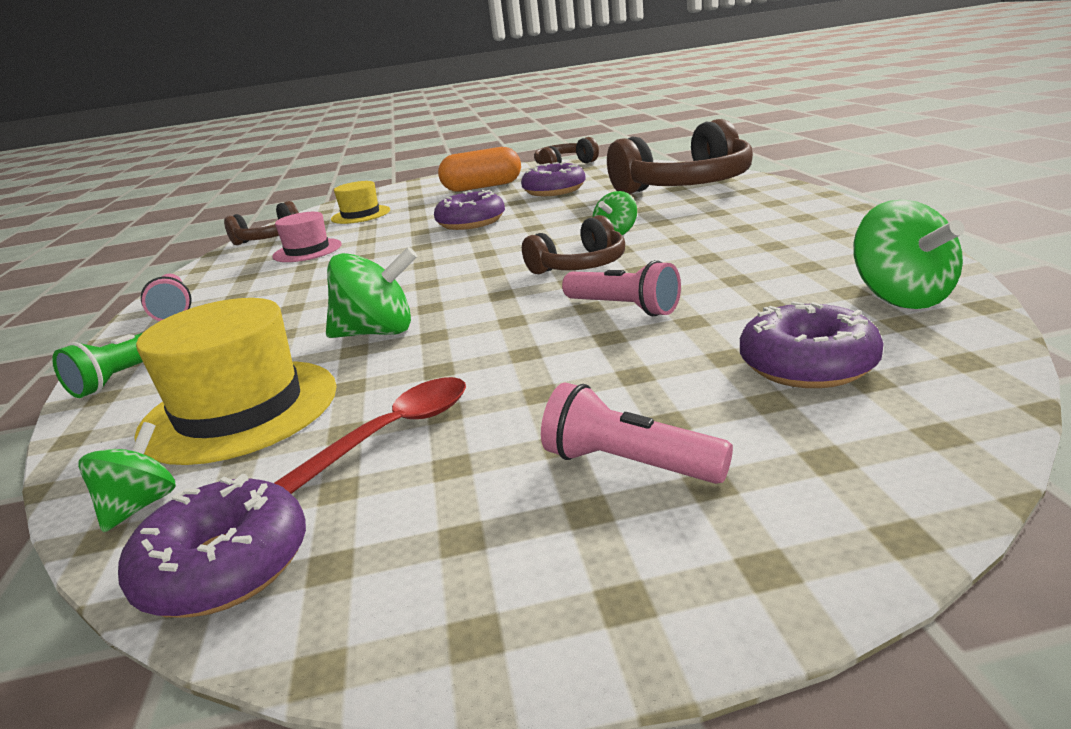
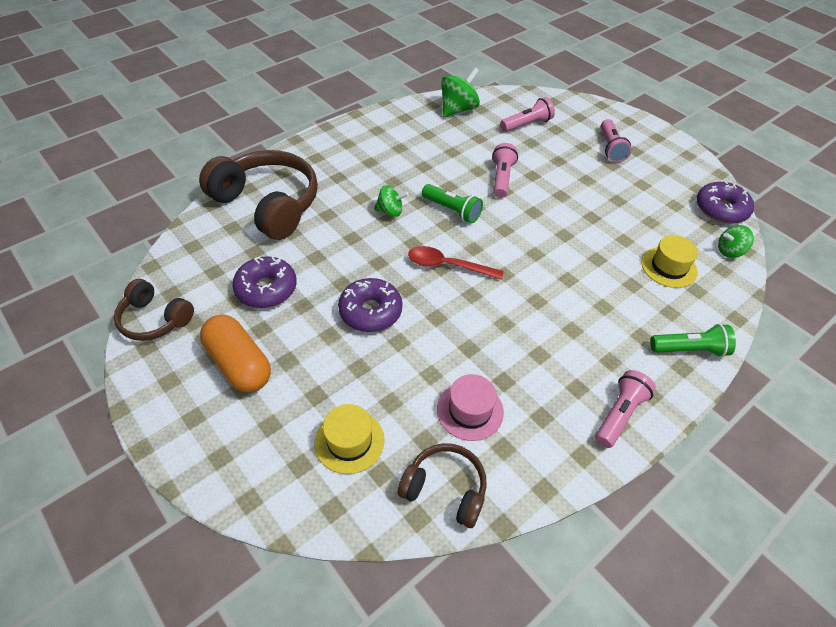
camera: 125 degrees left, 25 degrees up
yellow hat [134,298,337,465] -> yellow hat [641,235,698,288], size x0.59
red spoon [274,377,466,494] -> red spoon moved to [408,246,504,280]
green spinning top [326,247,418,338] -> none
brown headphones [522,215,625,274] -> green flashlight [422,184,483,224]
purple donut [740,301,884,388] -> pink flashlight [500,97,555,132]

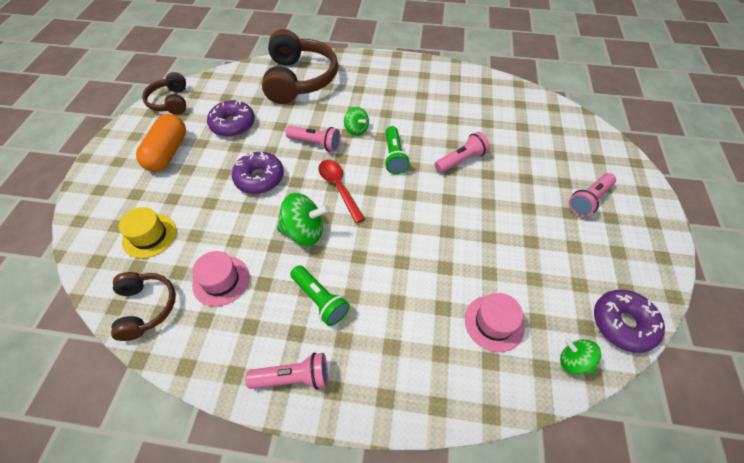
camera: 50 degrees right, 5 degrees up
green spinning top [441,67,480,117] -> green spinning top moved to [277,193,330,246]
pink flashlight [500,97,555,132] -> pink flashlight moved to [285,126,341,152]
yellow hat [641,235,698,288] -> pink hat [465,293,525,352]
green flashlight [650,324,736,357] -> green flashlight moved to [290,265,350,326]

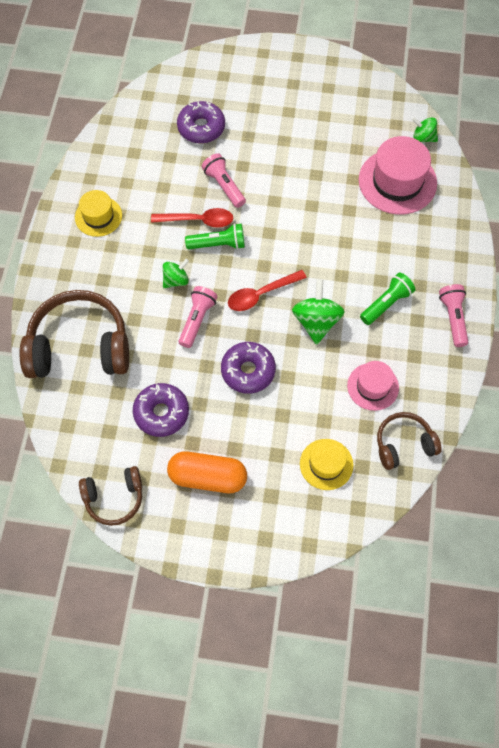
camera: 90 degrees left, 10 degrees up
pink hat [465,293,525,352] -> pink hat [359,136,437,215], size x1.69
green spinning top [560,338,601,374] -> green spinning top turned 75 degrees clockwise [412,117,438,142]
pink flashlight [569,173,616,217] -> none
purple donut [594,290,665,353] -> purple donut moved to [177,101,225,143]
none -> yellow hat [75,190,122,237]
none -> red spoon [151,208,233,228]

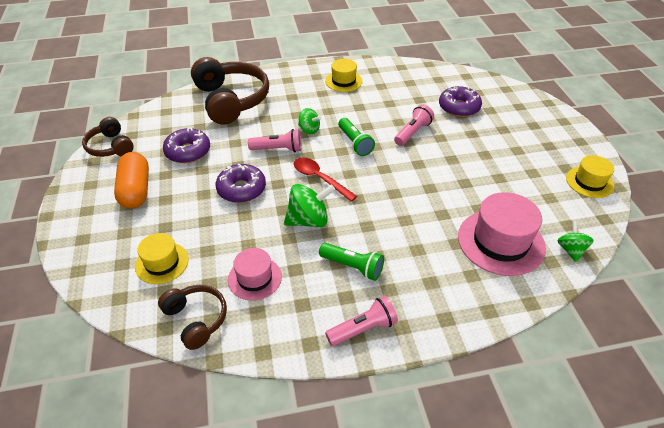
camera: 70 degrees right, 20 degrees down
red spoon [151,208,233,228] -> none
none -> yellow hat [566,155,614,198]

